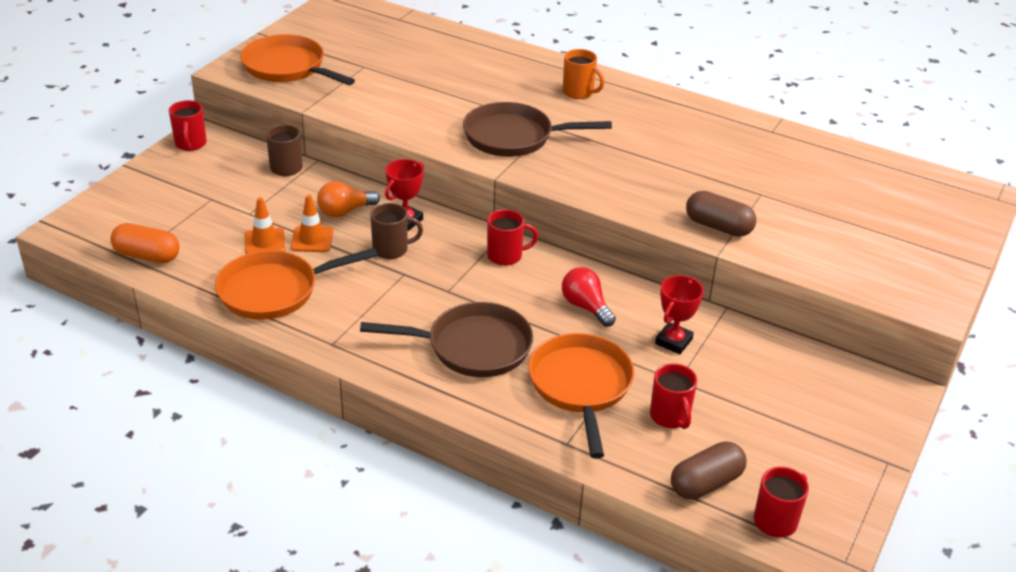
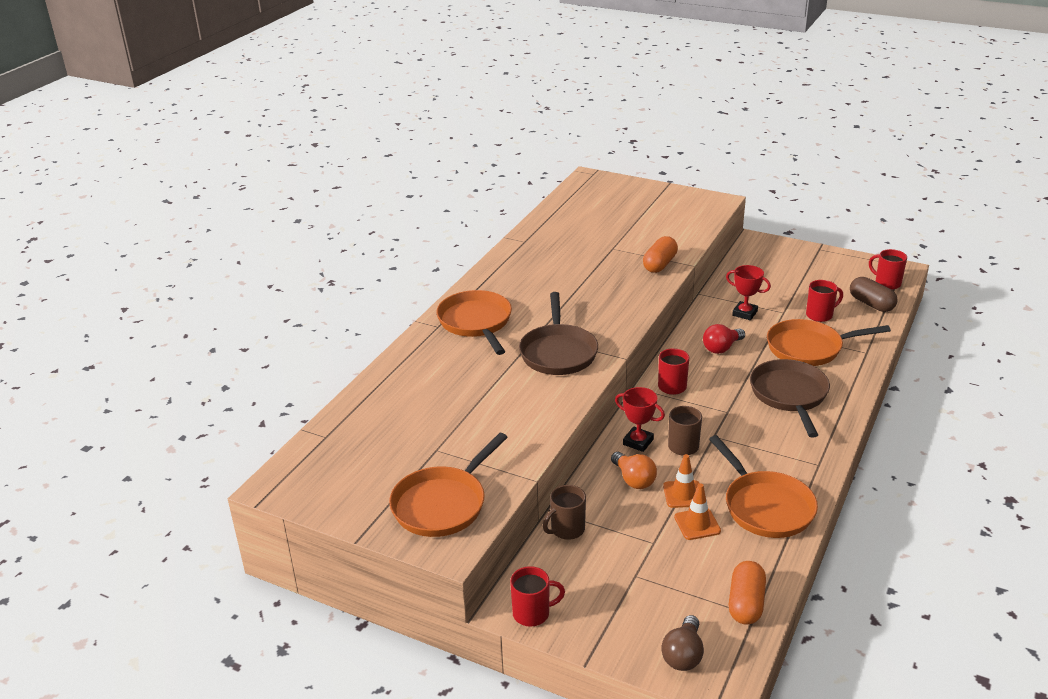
camera: 90 degrees left, 5 degrees down
orange mug [563,49,604,99] -> orange pan [437,290,512,355]
brown capsule [686,191,756,237] -> orange capsule [643,236,678,273]
none -> brown light bulb [661,615,704,671]

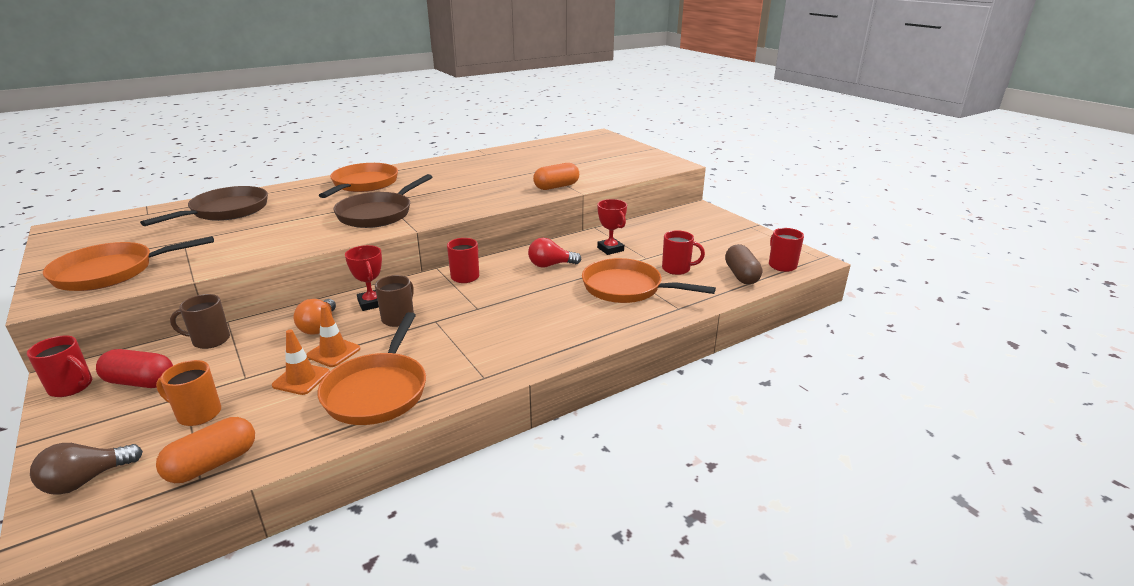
camera: 30 degrees right, 5 degrees down
brown pan [750,359,830,438] -> brown pan moved to [140,186,268,226]
none -> red capsule [96,349,173,388]
none -> orange mug [156,360,221,426]

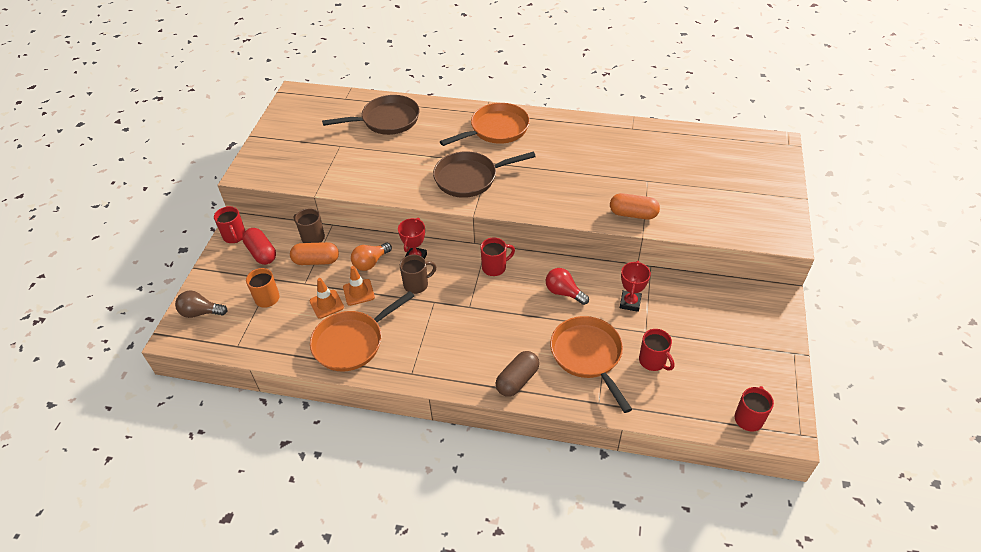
camera: 45 degrees right, 20 degrees up
orange pan [43,236,214,291] -> none
orange capsule [156,417,255,483] -> orange capsule moved to [290,242,339,265]
brown capsule [725,244,762,284] -> brown capsule moved to [495,351,539,397]

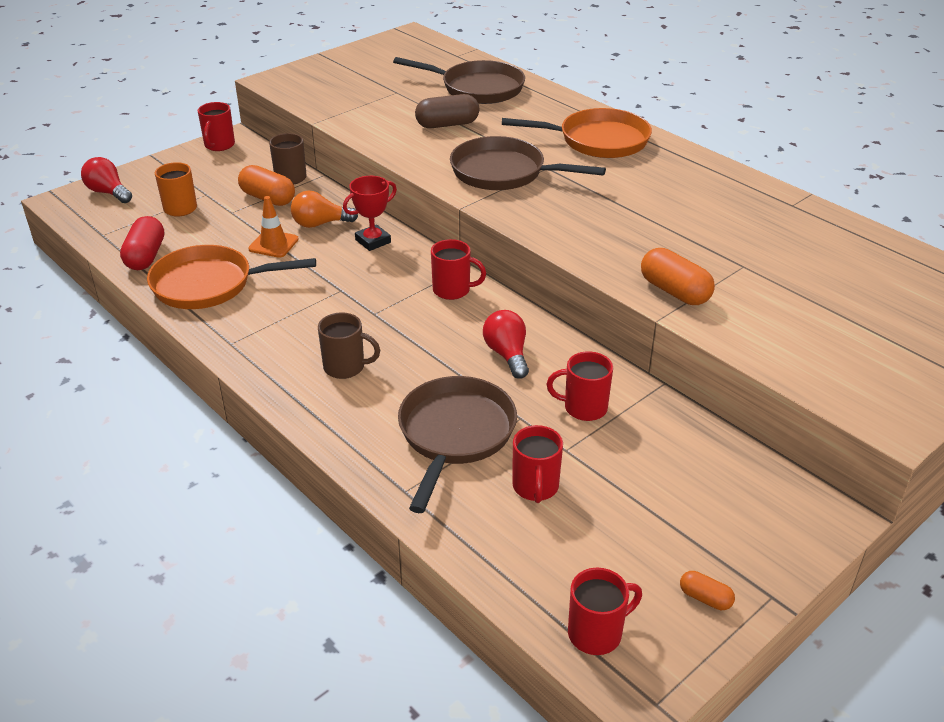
camera: 35 degrees right, 10 degrees down
brown light bulb [175,290,227,318] -> red light bulb [81,157,132,203]
red capsule [242,228,276,265] -> red capsule moved to [120,216,164,270]
orange traffic cone [310,278,344,319] -> none
brown mug [400,254,436,294] -> brown mug moved to [318,312,380,379]
brown capsule [495,351,539,397] -> brown capsule moved to [415,94,479,128]
orange pan [550,316,632,413] -> brown pan [398,376,517,513]
red trophy [620,261,651,312] -> red mug [547,351,613,421]
none -> orange capsule [680,571,735,610]

